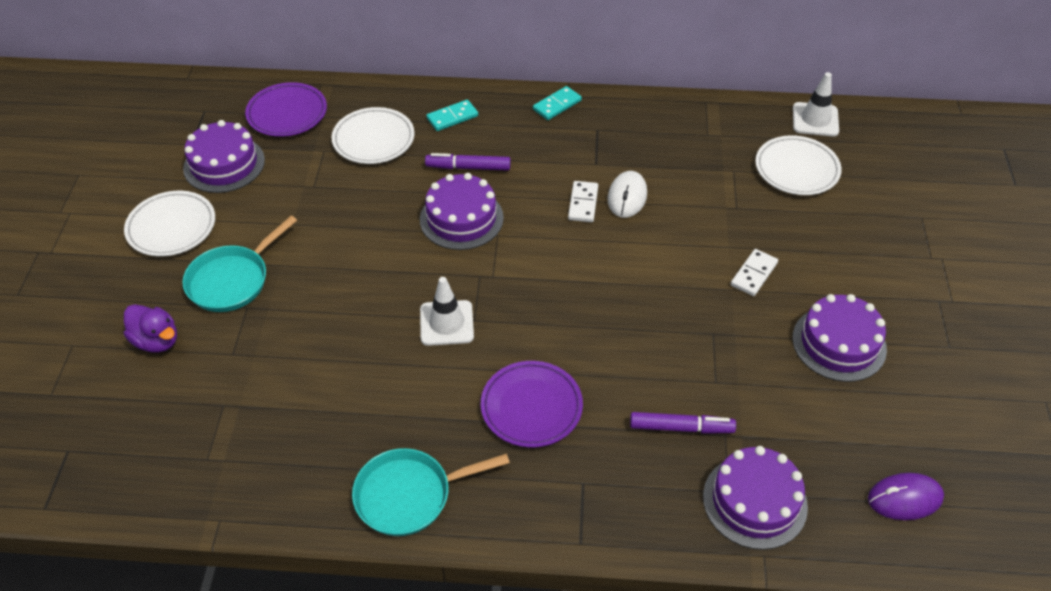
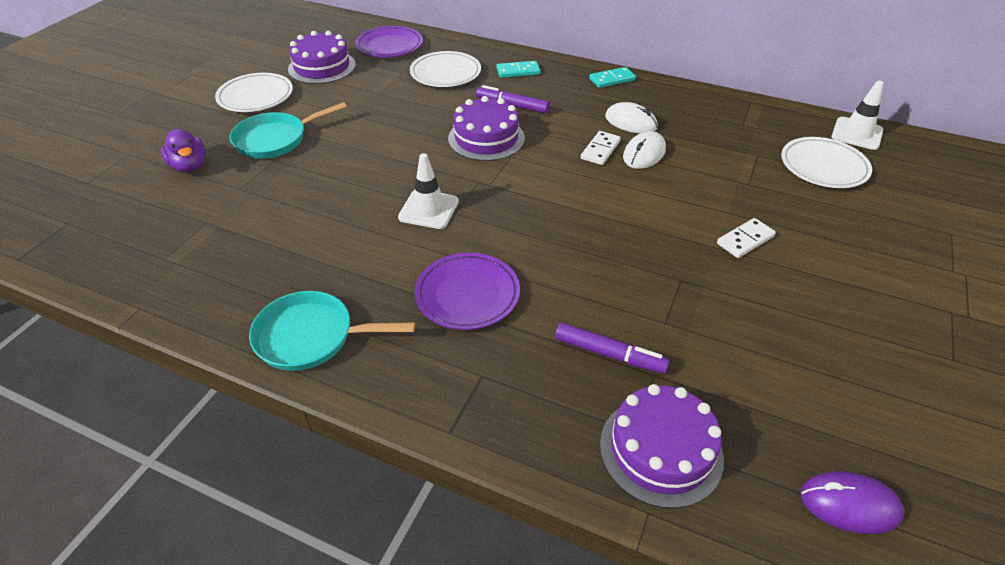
camera: 20 degrees right, 5 degrees down
purple cake [792,294,887,382] -> none
none -> white mouse [605,102,658,134]

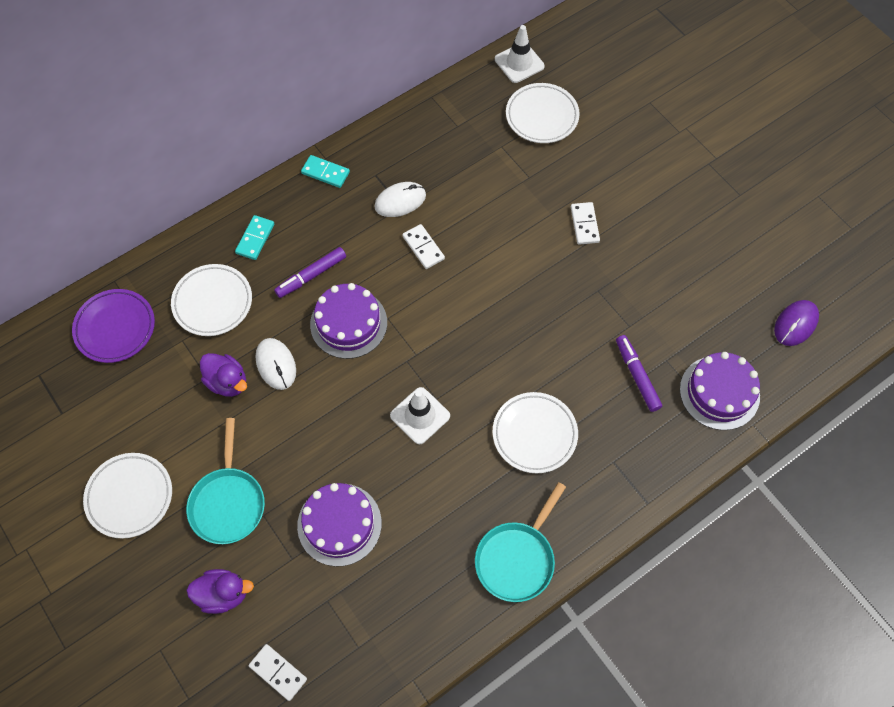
camera: 60 degrees left, 20 degrees up
purple cake [288,31,356,84] -> purple cake moved to [297,483,382,566]
purple plate [415,253,520,330] -> white plate [492,392,578,473]
purple marker [555,323,670,374] -> purple marker turned 75 degrees counterclockwise [616,335,662,412]
turquoise domino [589,67,636,88] -> turquoise domino turned 75 degrees counterclockwise [301,155,350,188]
white mouse [623,131,666,169] -> white mouse moved to [255,338,296,390]
none -> purple duck [200,353,247,397]
none -> white domino [249,644,307,701]

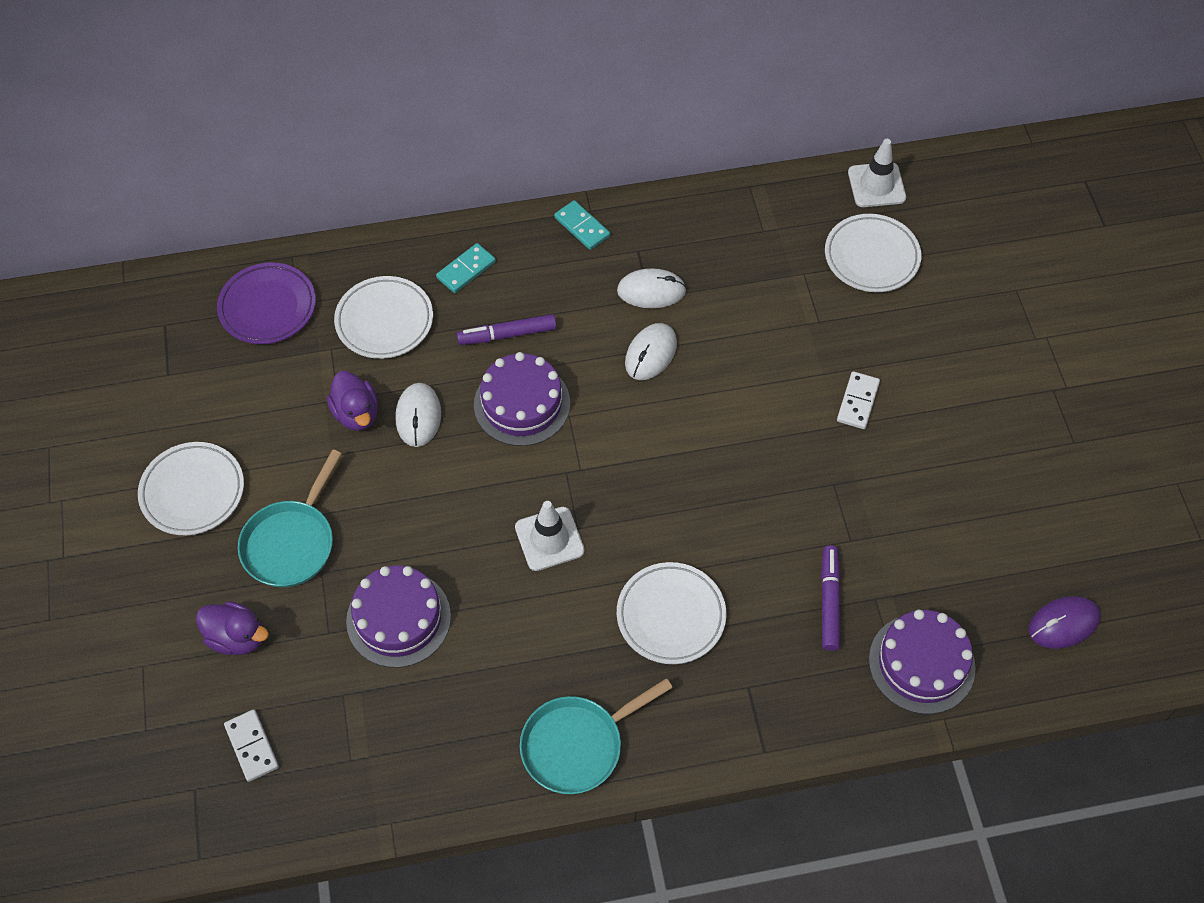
camera: 25 degrees right, 5 degrees down
white domino [402,224,445,269] -> white mouse [625,323,677,380]

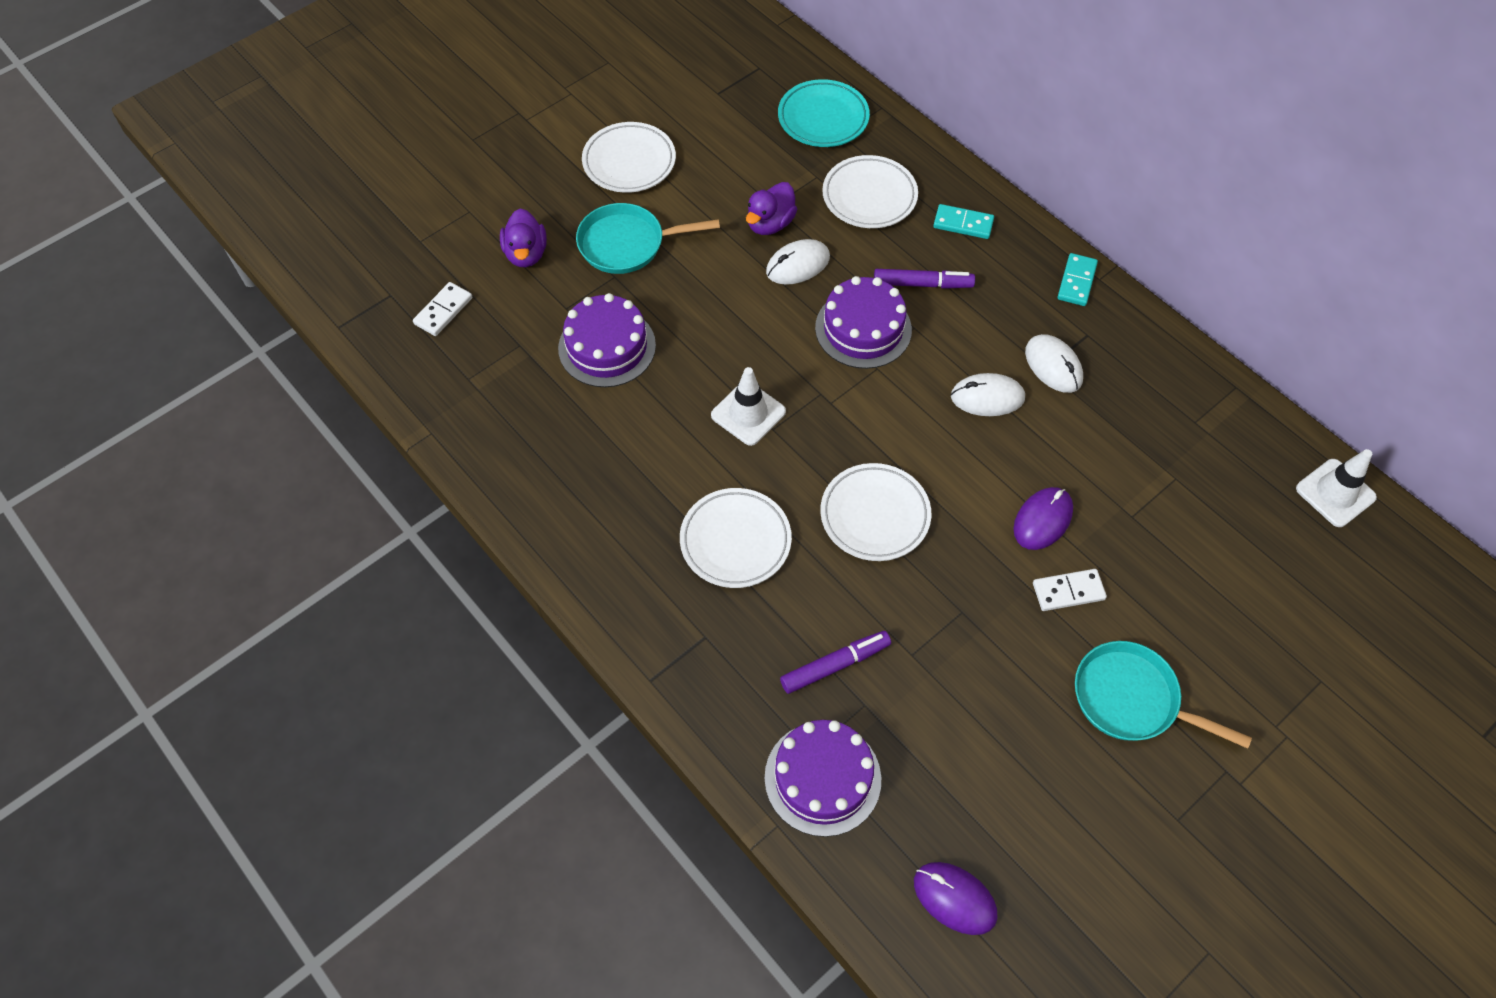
camera: 60 degrees right, 0 degrees up
purple plate [217,262,316,344] -> turquoise plate [778,79,870,147]
purple marker [457,314,557,345] -> purple marker turned 135 degrees clockwise [874,269,975,289]
turquoise pan [520,678,673,794] -> turquoise pan moved to [1075,641,1252,749]
white plate [825,214,921,292] -> white plate moved to [820,463,931,561]
none -> purple mouse [1013,487,1073,550]

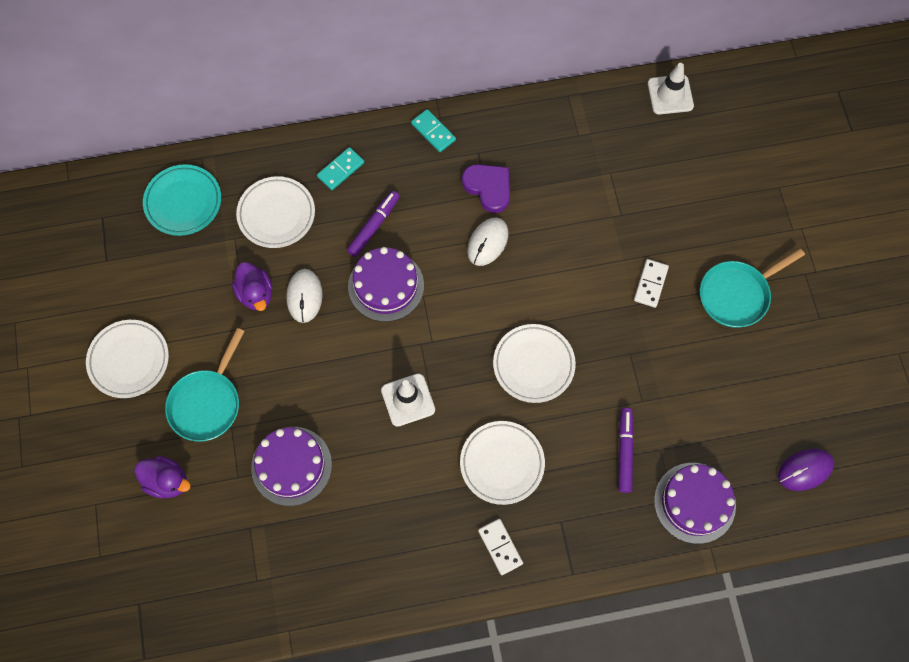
camera: 60 degrees left, 10 degrees up
white domino [413,282,472,336] -> white domino moved to [478,519,523,575]
purple mouse [1013,487,1073,550] -> none
white mouse [1025,334,1083,393] -> purple heart [462,164,510,213]

